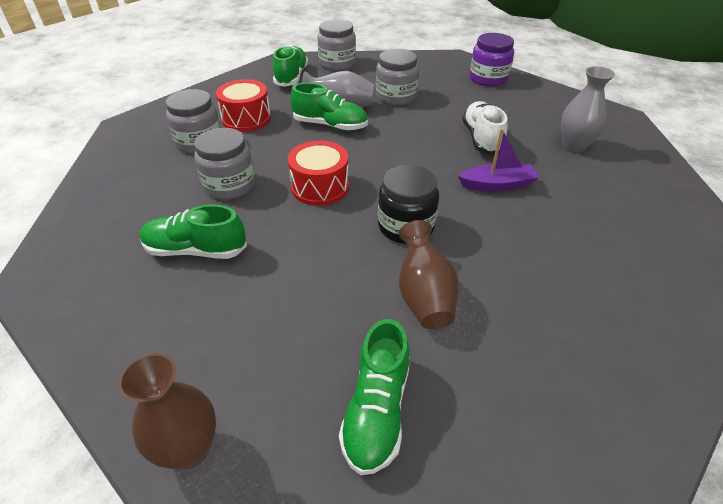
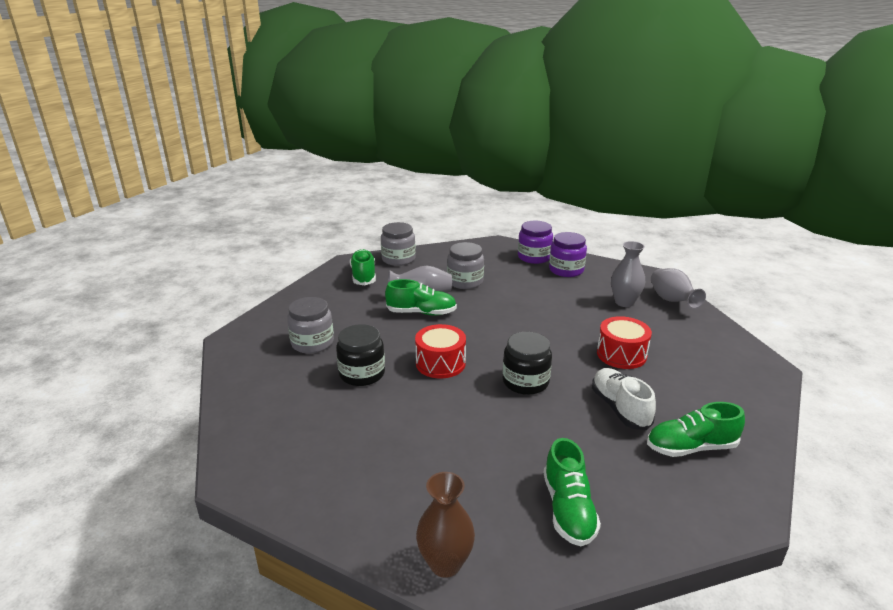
camera: 15 degrees left, 15 degrees down
green shoe [139,204,247,259] -> green shoe moved to [647,402,745,457]
grey jar [194,128,255,199] -> black jar [336,324,385,386]
red drum [216,79,271,132] -> red drum moved to [597,316,652,369]
brown vase [399,220,459,329] -> none
purple boat [458,128,539,191] -> none
white shoe [462,101,508,155] -> white shoe moved to [592,368,656,430]
none -> purple jar [549,232,587,277]
none -> grey vase [651,268,706,309]

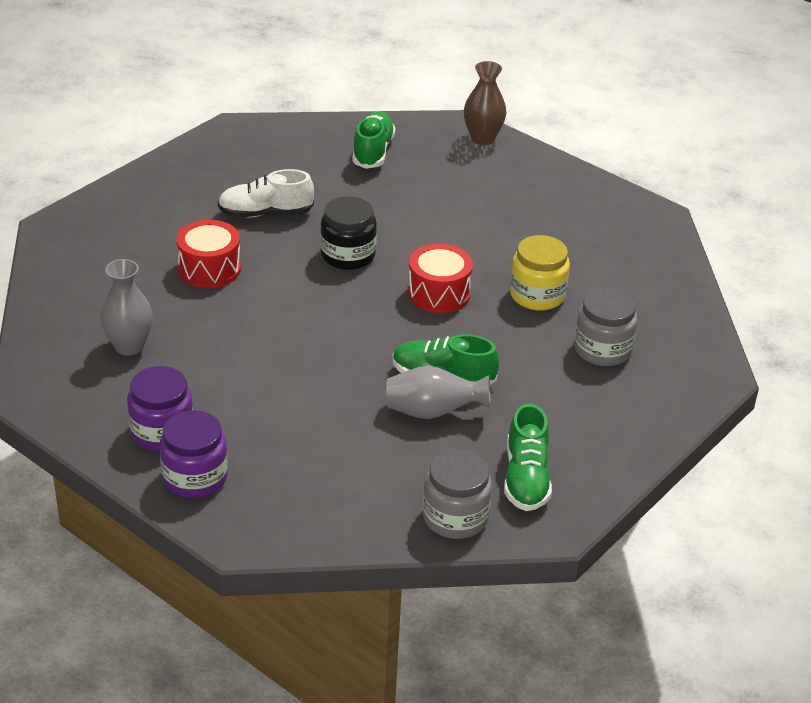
camera: 170 degrees left, 10 degrees up
black jar [336,324,385,386] -> yellow jar [510,235,570,310]
grey jar [447,242,484,289] -> none
white shoe [592,368,656,430] -> white shoe turned 90 degrees clockwise [218,169,314,218]
green shoe [647,402,745,457] -> none
grey vase [651,268,706,309] -> none

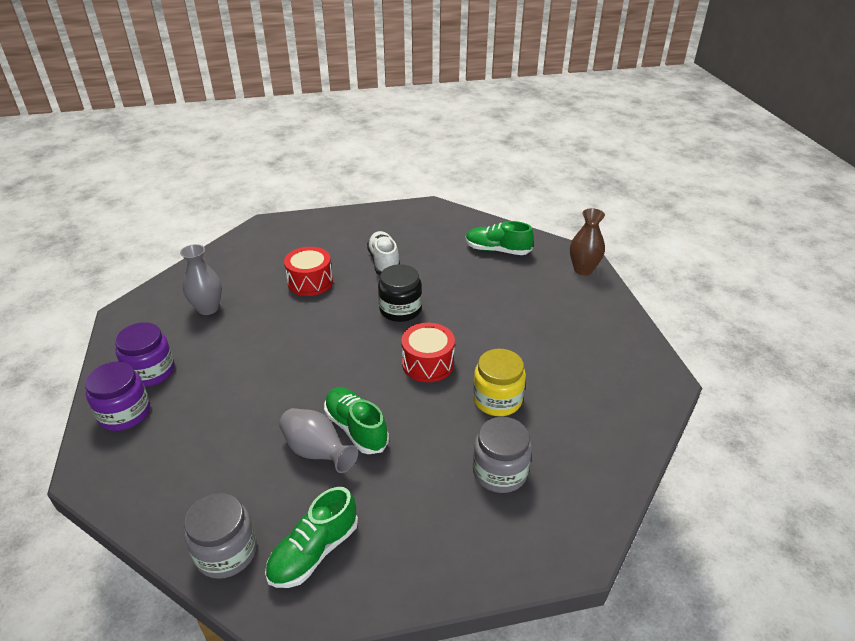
camera: 40 degrees right, 0 degrees up
white shoe [218,169,314,218] -> white shoe turned 45 degrees clockwise [367,231,400,275]
green shoe [352,111,396,169] -> green shoe turned 120 degrees counterclockwise [466,221,534,255]

